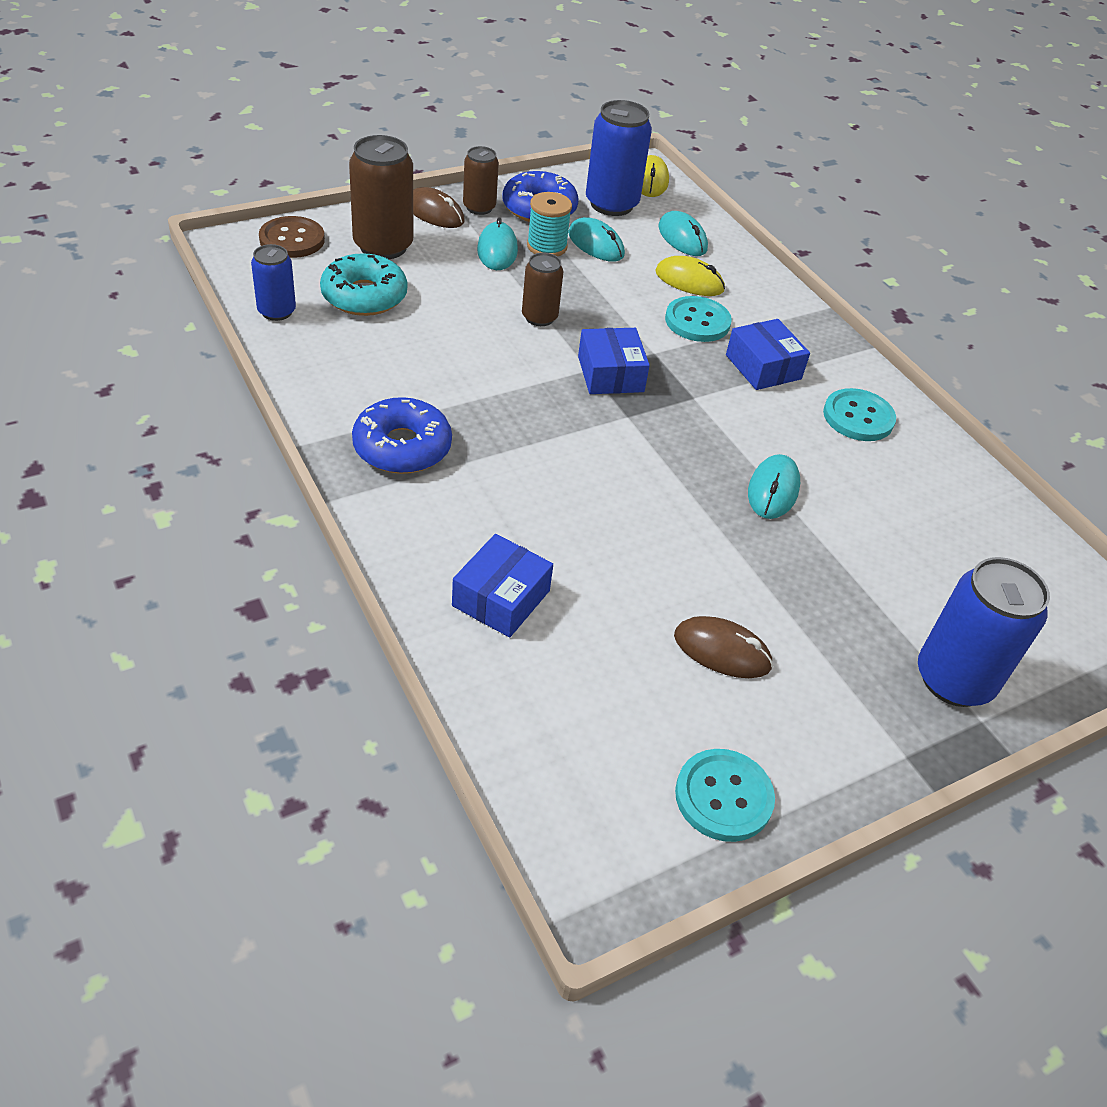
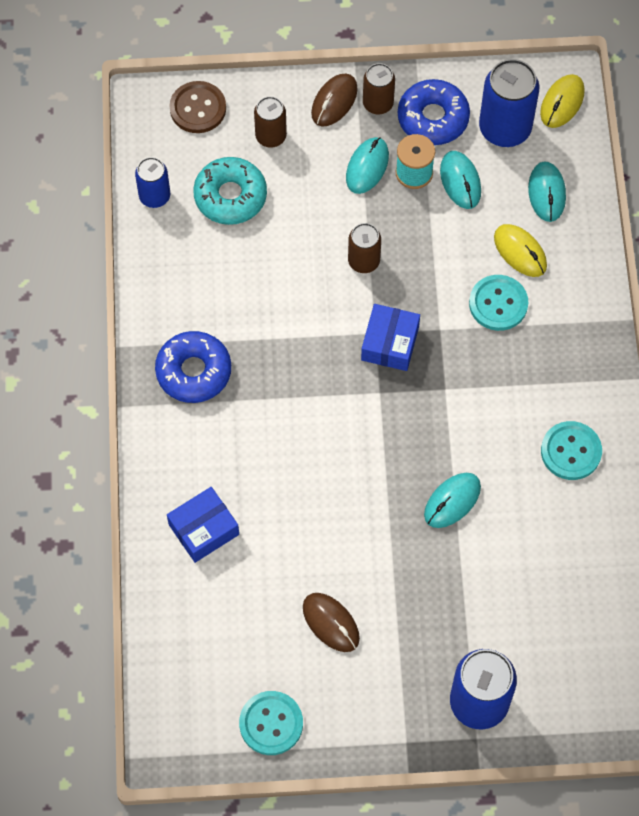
camera: 30 degrees right, 20 degrees up
brown can [349,135,413,259] -> brown can [254,96,287,148], size x0.59
brown mouse [413,187,465,228] -> brown mouse turned 60 degrees clockwise [311,74,358,126]
blue box [726,319,810,390] -> none

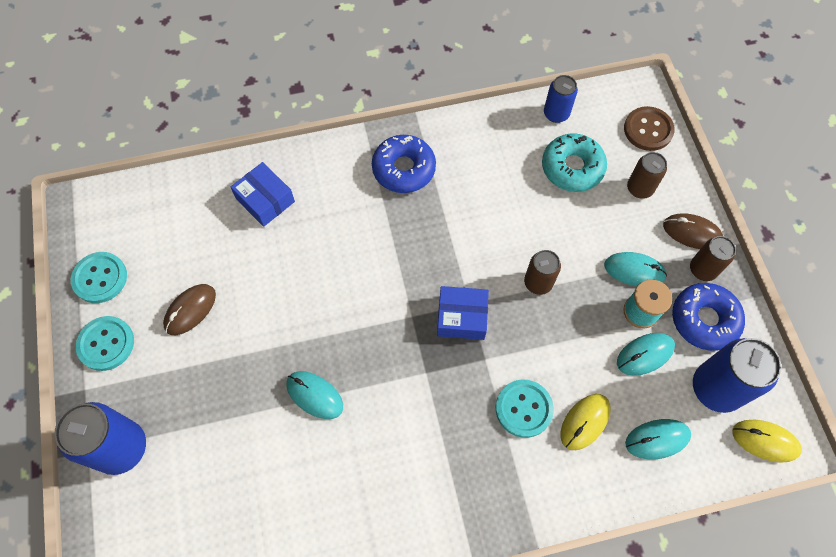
camera: 80 degrees right, 0 degrees up
turquoise button [541,421,602,480] -> turquoise button moved to [76,316,134,371]

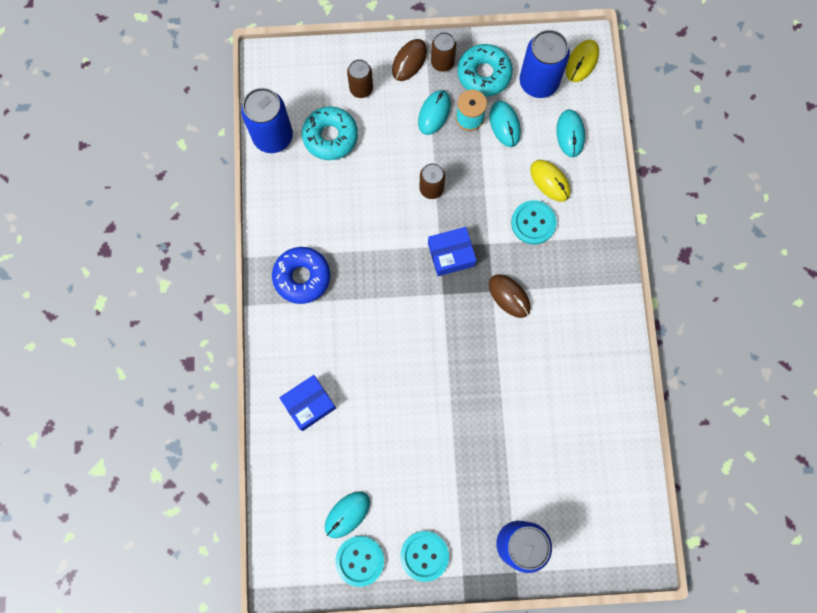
camera: 80 degrees left, 10 degrees up
brown mouse [163,284,216,335] -> brown mouse moved to [489,274,531,318]
turquoise mouse [286,371,343,419] -> turquoise mouse moved to [325,491,370,538]
blue box [437,286,489,340] -> blue box turned 60 degrees clockwise [428,227,476,276]
blue can [544,75,578,123] -> blue can [241,88,293,153], size x1.70
brown button [624,106,675,151] -> none
blue donut [672,283,745,351] -> turquoise donut [457,44,513,96]

